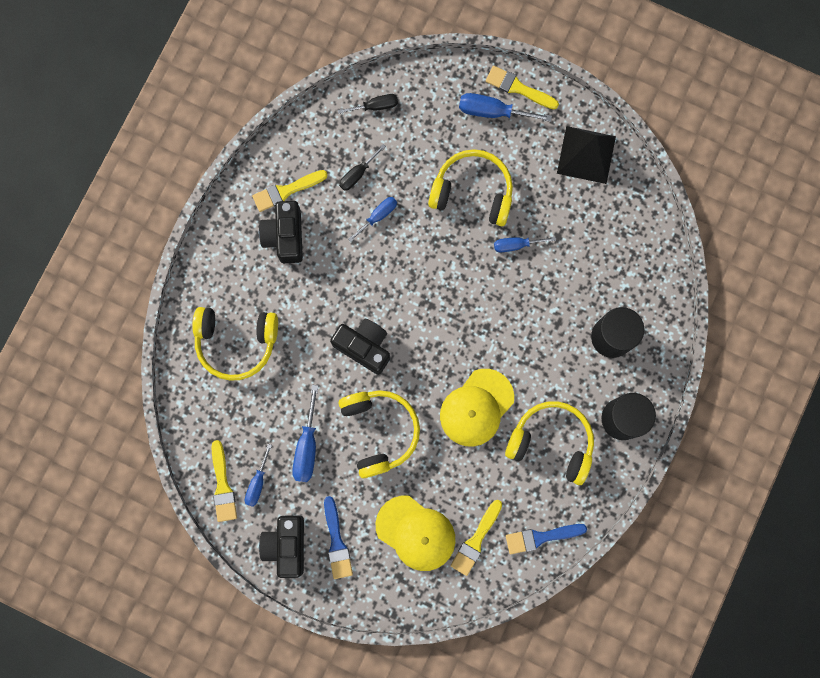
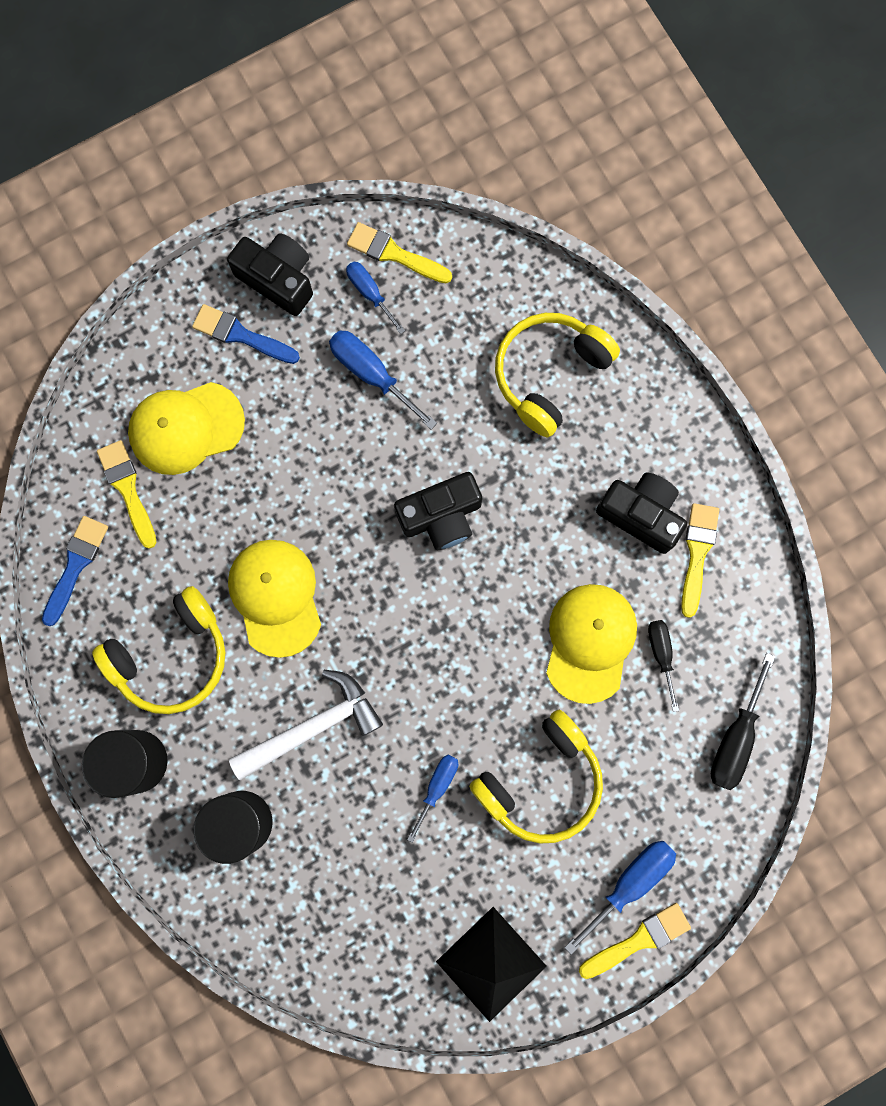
camera: 125 degrees right, 0 degrees up
black screwdriver [338,94,398,114] -> black screwdriver [711,653,775,790], size x1.53
yellow headphones [339,390,420,478] -> none
blue screwdriver [348,197,397,242] -> yellow cap [546,584,637,704]
none -> white hammer [229,670,383,780]

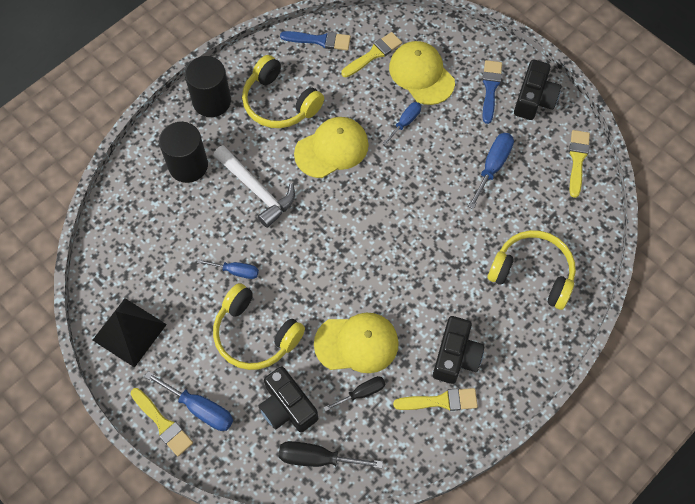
camera: 75 degrees right, 15 degrees down
blue screwdriver [346,262,405,334] -> blue screwdriver moved to [382,102,421,146]
black camera [394,472,482,550] -> black camera moved to [259,366,318,432]

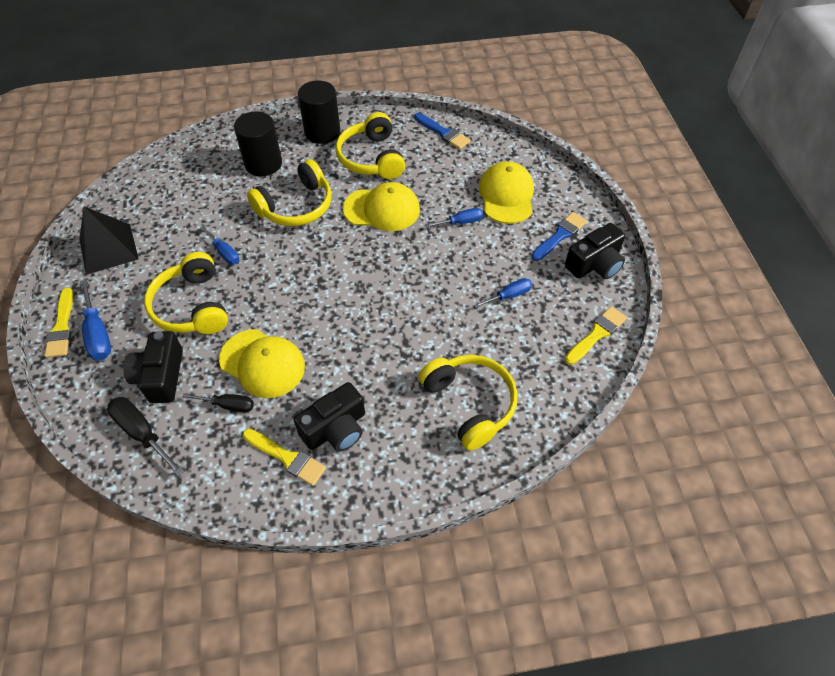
camera: 35 degrees right, 10 degrees down
white hammer [213,145,295,228] -> yellow headphones [247,159,332,226]
yellow brush [342,32,402,77] -> none
blue screwdriver [468,133,514,209] -> blue screwdriver [474,278,532,308], size x0.66

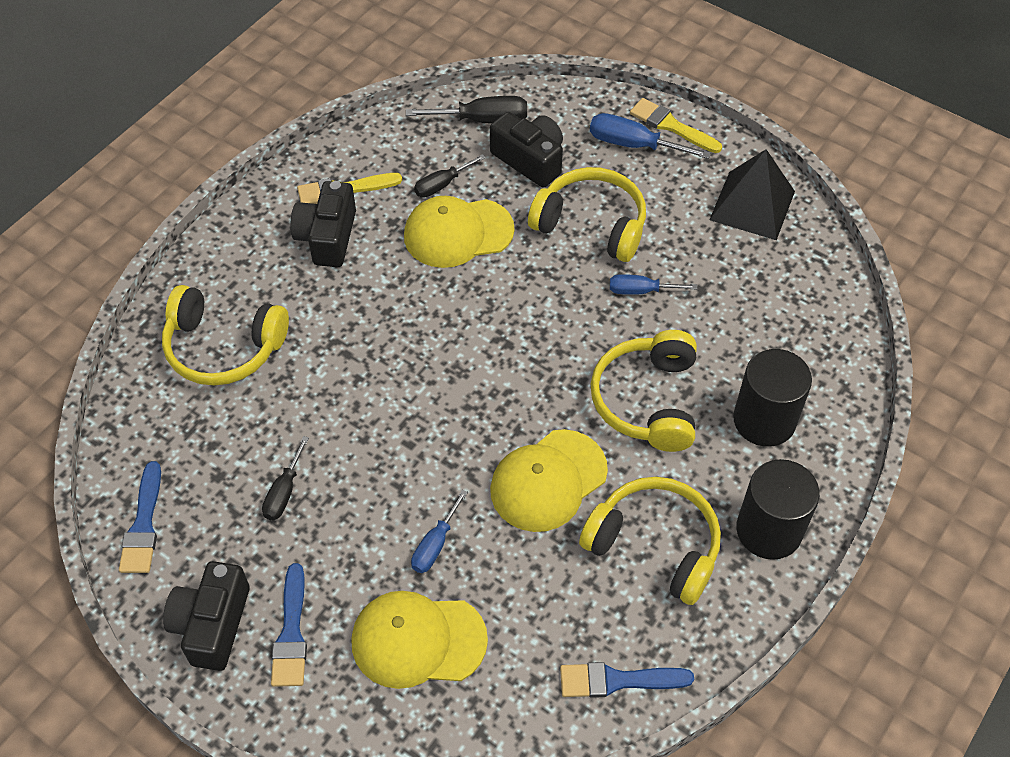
camera: 135 degrees right, 0 degrees up
blue screwdriver [474,278,532,308] -> black screwdriver [262,436,309,520]
yellow cap [479,161,534,224] -> yellow cap turned 135 degrees clockwise [351,591,488,689]
yellow brush [565,306,627,365] -> blue brush [119,461,161,573]

